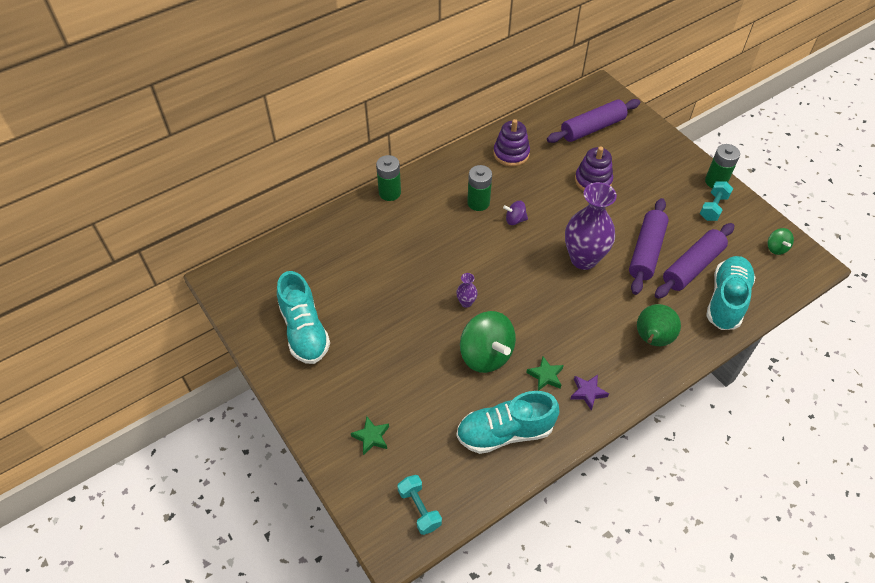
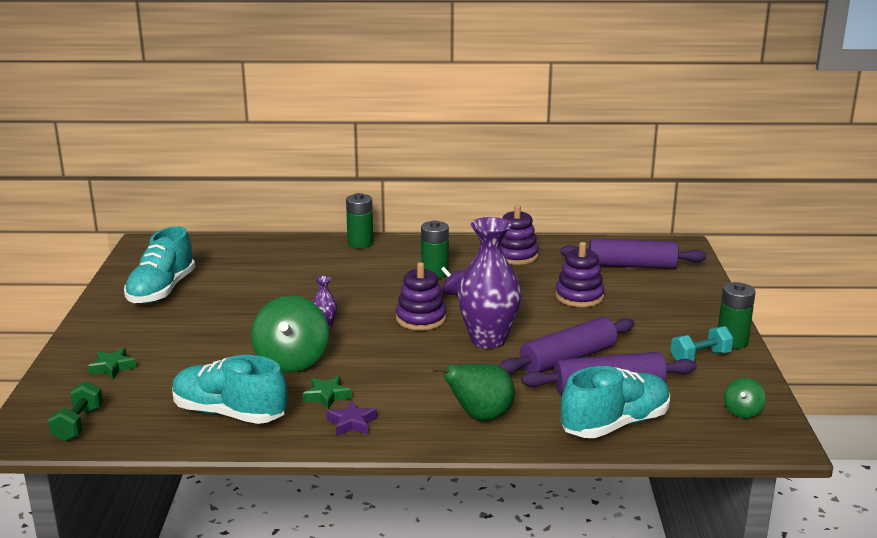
camera: 35 degrees right, 30 degrees down
turquoise dumbbell [397,475,442,535] -> green dumbbell [48,381,103,442]
none -> purple stacking toy [396,262,446,330]

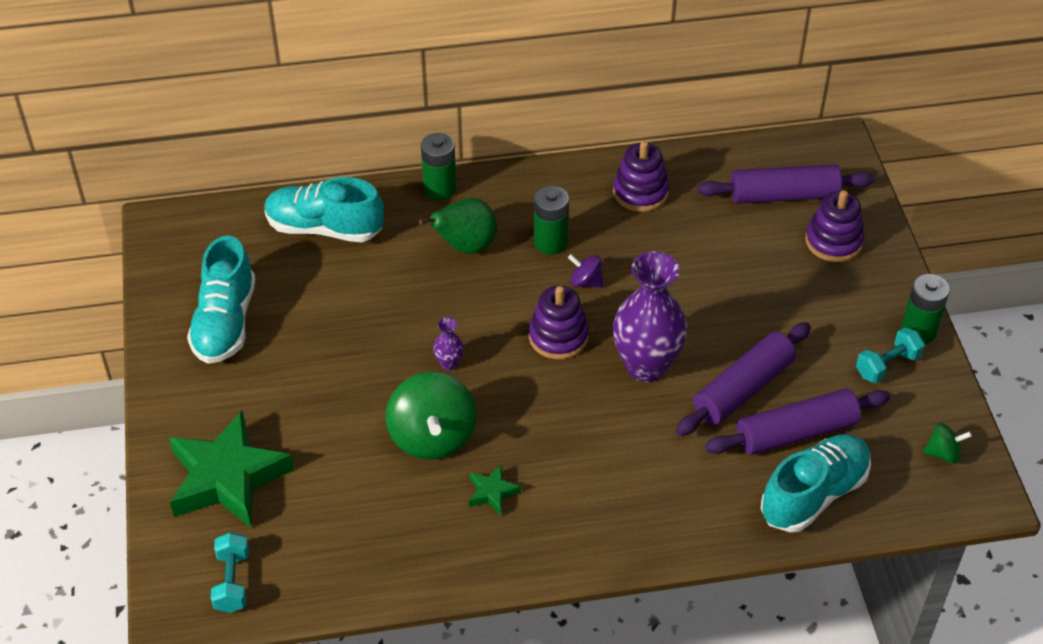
camera: 10 degrees left, 25 degrees up
green dumbbell [48,381,103,442] -> turquoise dumbbell [211,532,249,613]
green star [87,348,137,379] -> green star [169,410,294,528], size x2.34
turquoise shoe [172,355,288,424] -> turquoise shoe moved to [265,177,384,243]
purple star [327,401,377,436] -> none
green pear [432,364,515,421] -> green pear moved to [419,198,497,254]
purple stacking toy [555,242,604,307] -> purple stacking toy moved to [805,190,864,262]
green spinning top [724,378,766,418] -> green spinning top turned 105 degrees counterclockwise [923,423,972,464]

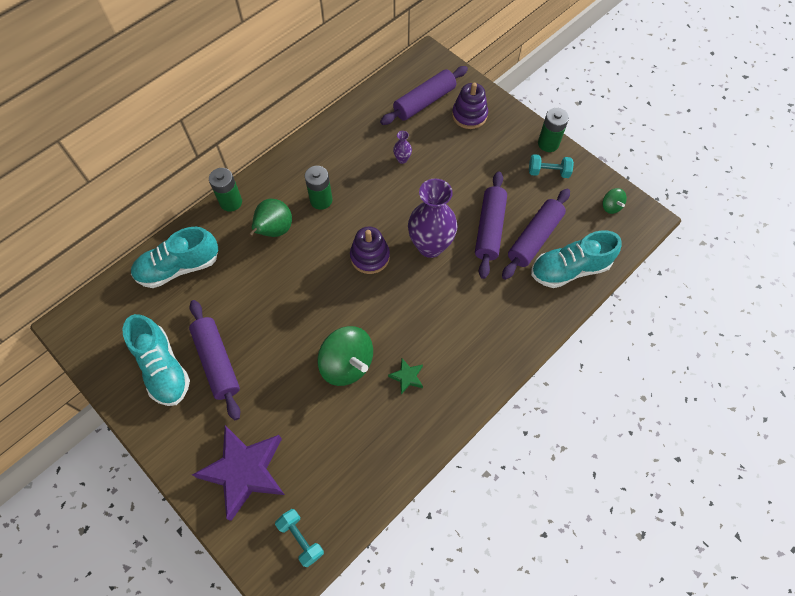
camera: 35 degrees left, 15 degrees up
green star [169,410,294,528] -> purple star [192,425,285,521]
purple vase [433,317,464,371] -> purple vase moved to [393,131,412,164]
purple spinning top [568,254,604,288] -> none
purple stacking toy [613,141,669,212] -> none
turquoise shoe [760,434,871,532] -> turquoise shoe turned 120 degrees counterclockwise [531,230,622,288]
turquoise dumbbell [856,327,925,383] -> turquoise dumbbell turned 75 degrees clockwise [529,154,574,178]
green spinning top [923,423,972,464] -> green spinning top turned 105 degrees clockwise [603,188,627,214]
none -> purple rolling pin [189,300,240,420]

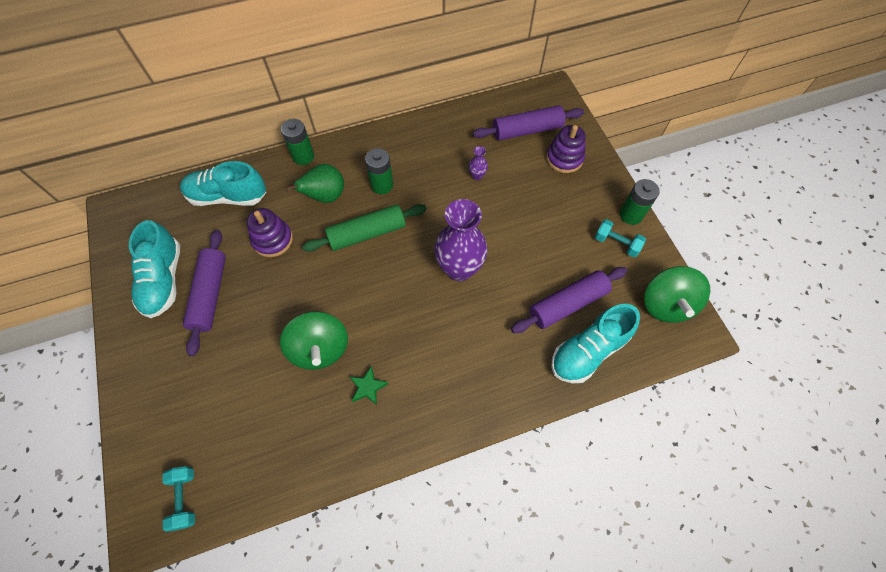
camera: 25 degrees right, 0 degrees up
purple star [192,425,285,521] -> none
purple stacking toy [350,227,390,274] -> purple stacking toy moved to [247,208,293,257]
purple rolling pin [475,172,507,279] -> none
turquoise shoe [531,230,622,288] -> turquoise shoe turned 45 degrees counterclockwise [551,304,640,383]
green spinning top [603,188,627,214] -> green spinning top [644,266,710,323], size x2.07
none -> green rolling pin [302,204,427,252]

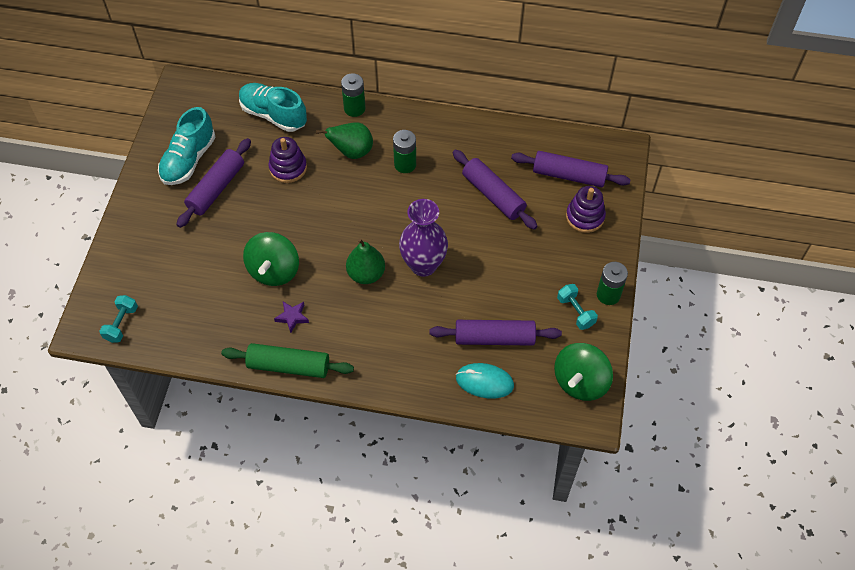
camera: 30 degrees right, 5 degrees down
green rolling pin [302,204,427,252] -> green rolling pin moved to [221,343,354,378]
green star [350,366,388,405] -> purple star [274,302,309,333]
purple vase [469,146,488,180] -> purple rolling pin [453,150,538,230]
turquoise shoe [551,304,640,383] -> turquoise mouse [456,363,514,399]
none -> green pear [346,238,385,284]

